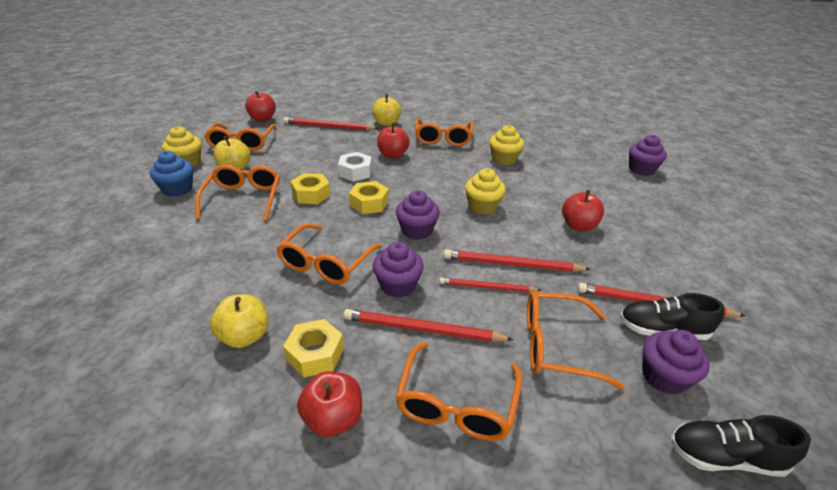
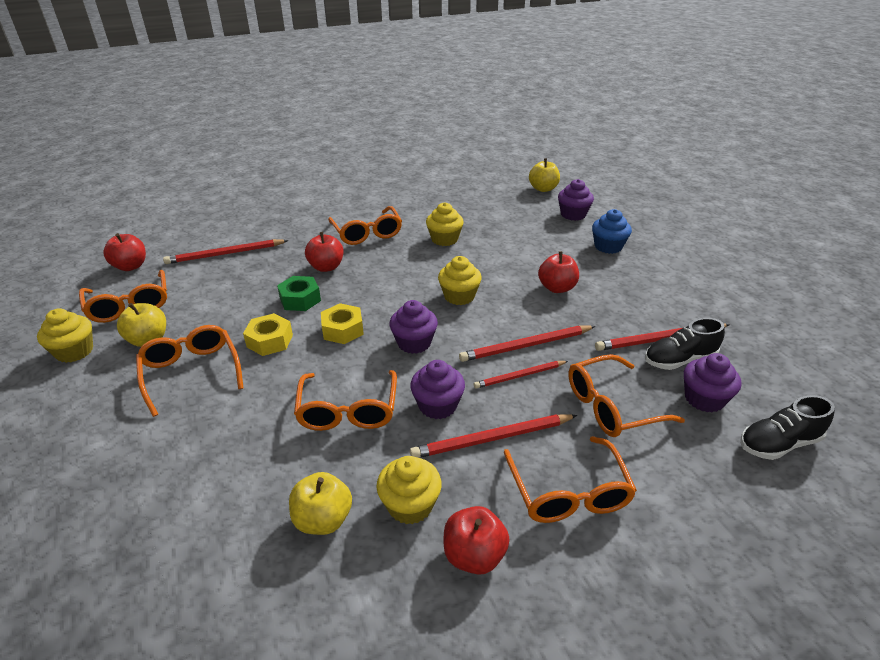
camera: 25 degrees left, 0 degrees up
blue cupcake [150,151,193,197] -> blue cupcake moved to [592,209,632,254]
yellow nut [283,319,344,377] -> yellow cupcake [376,456,442,524]
white nut [338,152,372,181] -> green nut [277,276,321,311]
yellow apple [372,94,401,126] -> yellow apple moved to [529,158,560,192]

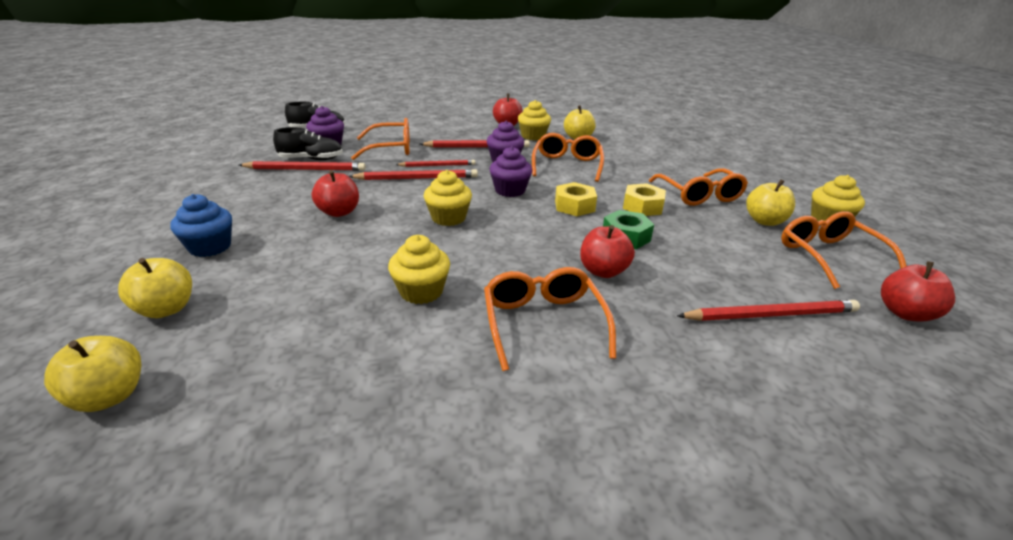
camera: 170 degrees left, 5 degrees down
orange glasses [504,436,637,523] -> none
purple cupcake [558,179,594,221] -> yellow apple [118,258,192,318]

